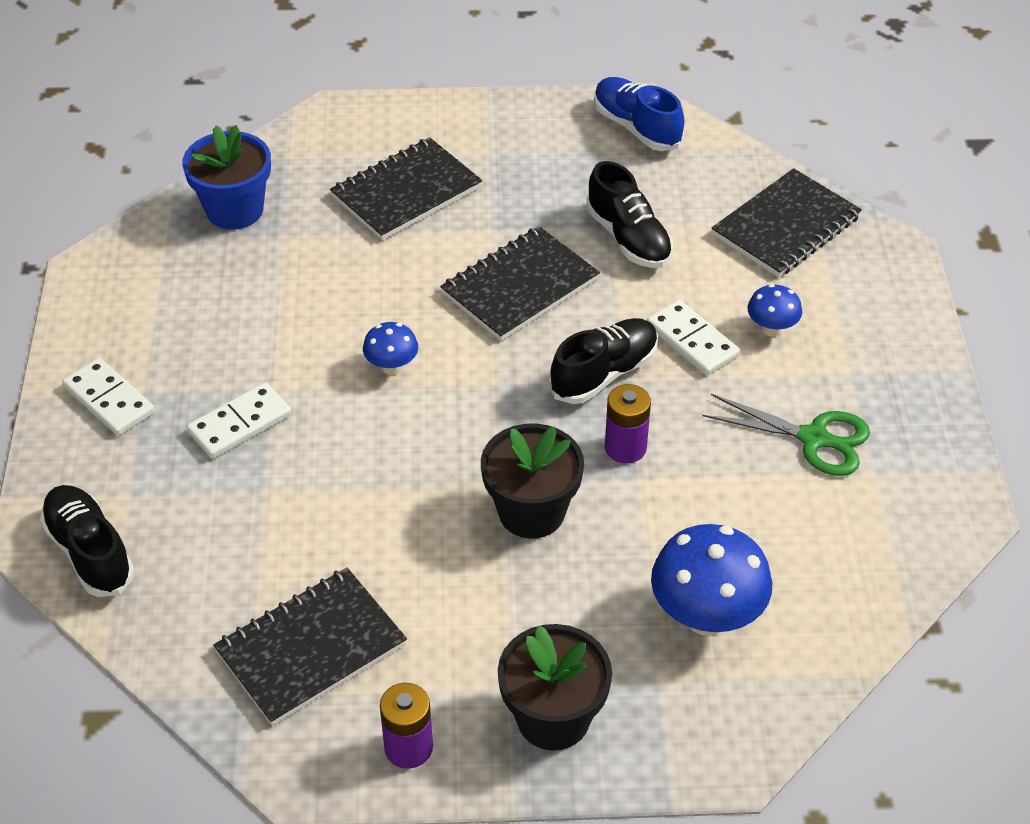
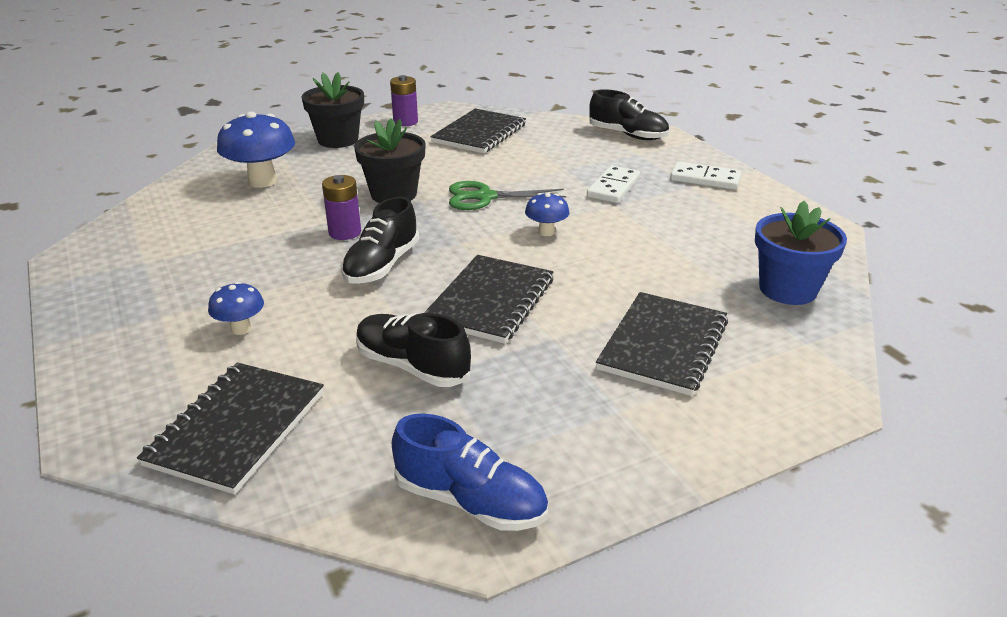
camera: 155 degrees right, 15 degrees down
white domino [647,300,740,376] -> none
green scissors [702,394,870,476] -> green scissors moved to [449,181,566,210]

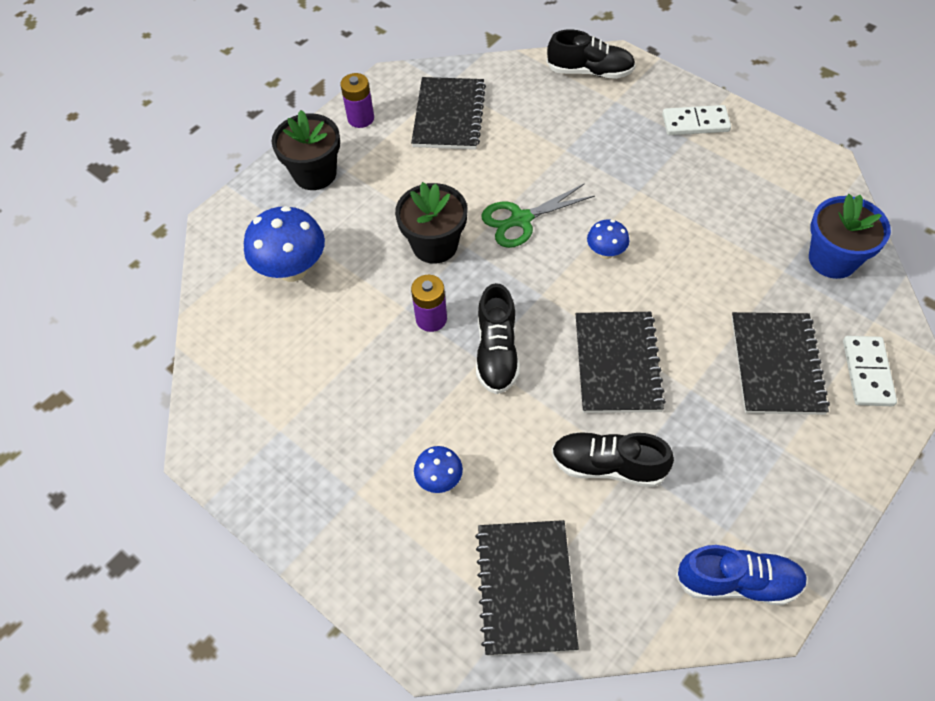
camera: 20 degrees left, 25 degrees up
white domino [587,165,640,203] -> white domino moved to [843,336,897,406]

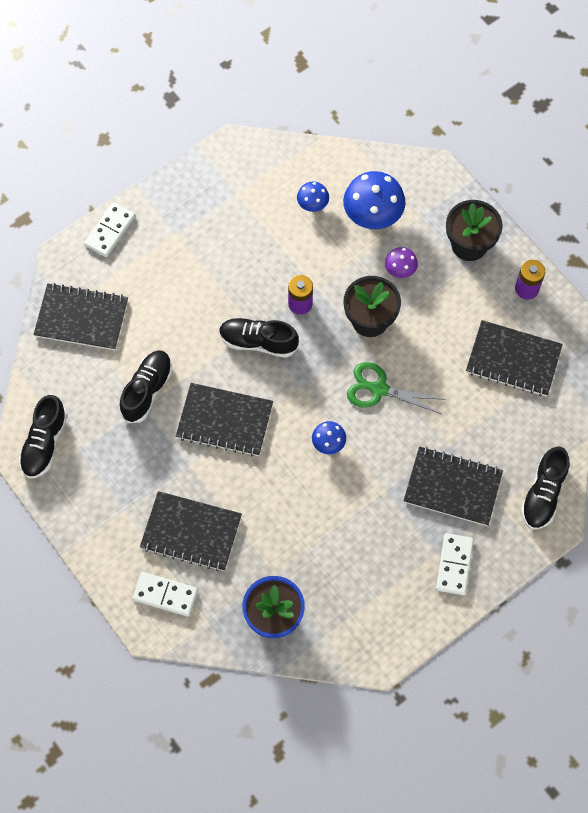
camera: 100 degrees right, 10 degrees up
blue mushroom [414,446,463,493] -> blue mushroom moved to [297,182,329,212]
green scissors [482,183,595,248] -> green scissors turned 60 degrees counterclockwise [347,362,446,414]
blue shoe [676,545,808,606] -> black shoe [19,395,68,478]
none -> white domino [84,202,135,257]
none -> purple mushroom [385,247,418,278]
none -> black notebook [404,447,503,526]

